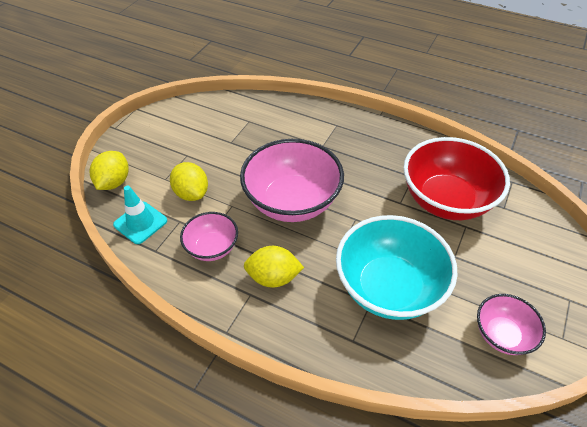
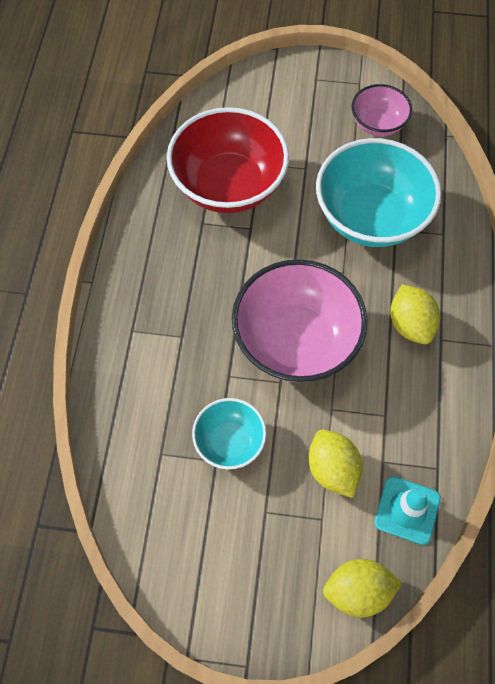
camera: 110 degrees left, 15 degrees up
yellow lemon [170,162,208,201] -> yellow lemon turned 60 degrees counterclockwise [308,430,362,498]
pink bowl [180,212,238,261] -> none
none -> turquoise bowl [192,398,267,469]

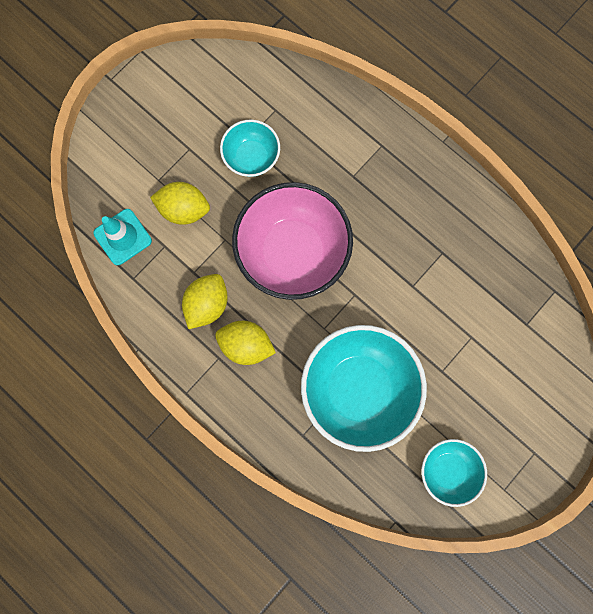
camera: 125 degrees right, 15 degrees up
red bowl [167,107,289,213] -> none
yellow lemon [323,559,402,617] -> yellow lemon moved to [182,274,228,329]
pink bowl [351,84,412,136] -> turquoise bowl [421,439,487,507]

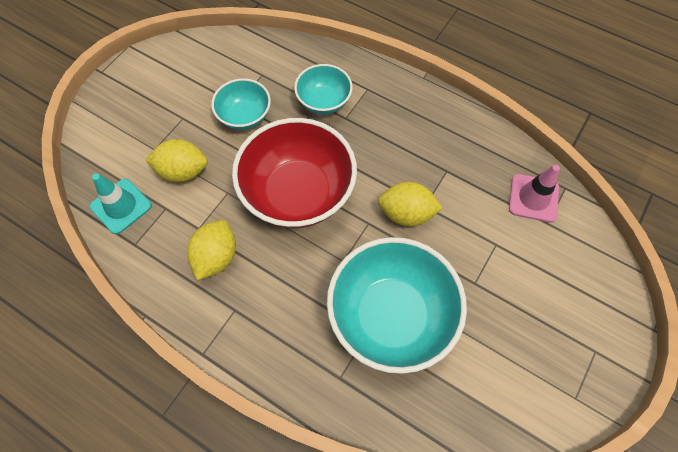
camera: 10 degrees left, 15 degrees down
yellow lemon [215,321,276,365] -> yellow lemon moved to [378,182,443,227]
pink bowl [232,182,353,300] -> red bowl [232,118,357,228]
turquoise bowl [421,439,487,507] -> turquoise bowl moved to [294,64,353,114]
none -> pink traffic cone [509,165,560,222]

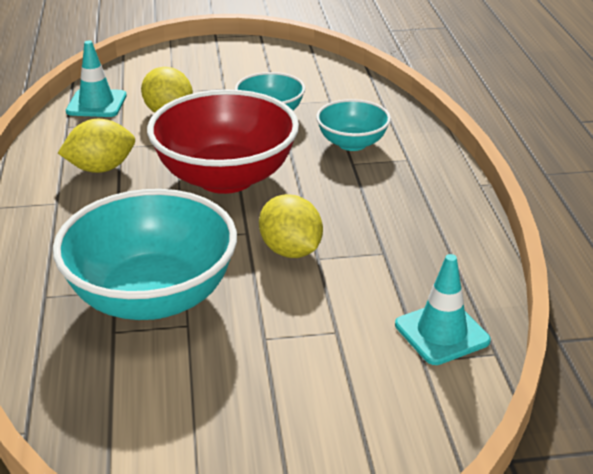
camera: 50 degrees right, 30 degrees down
pink traffic cone [509,165,560,222] -> turquoise traffic cone [395,254,491,365]

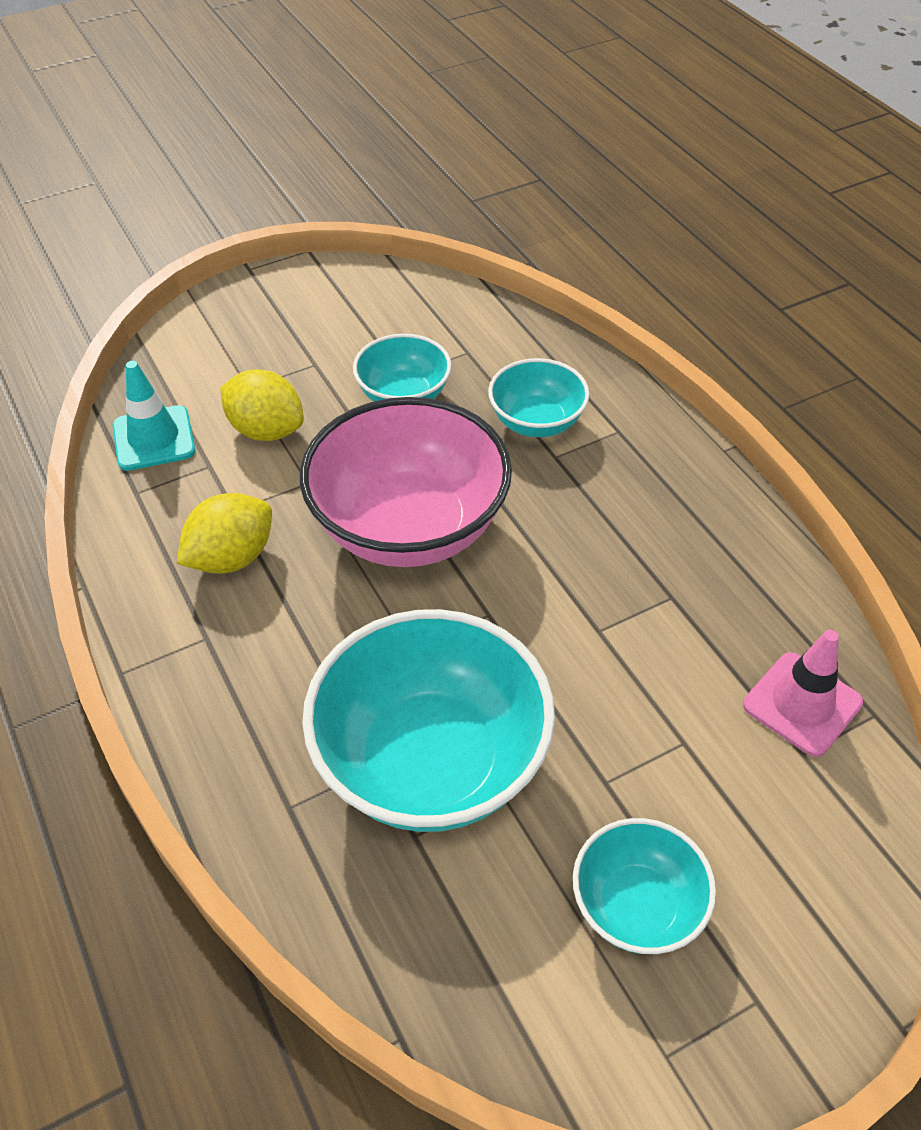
camera: 20 degrees left, 15 degrees up
red bowl [147,89,299,194] -> pink bowl [300,397,512,567]
yellow lemon [259,194,323,258] -> none
turquoise traffic cone [395,254,491,365] -> pink traffic cone [743,630,863,757]
none -> turquoise bowl [573,818,716,954]

